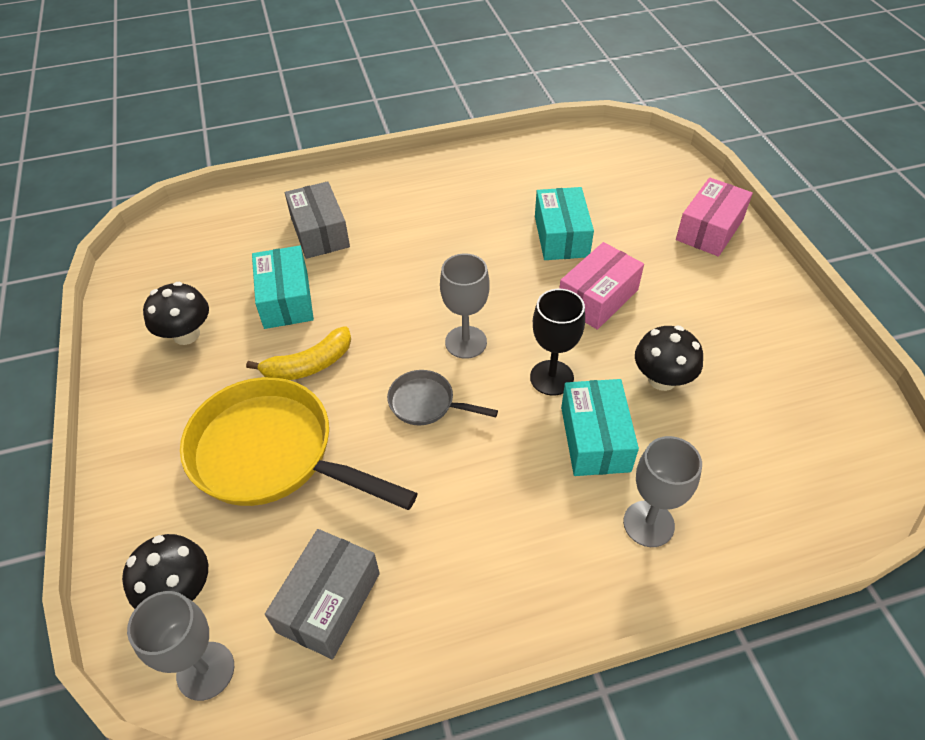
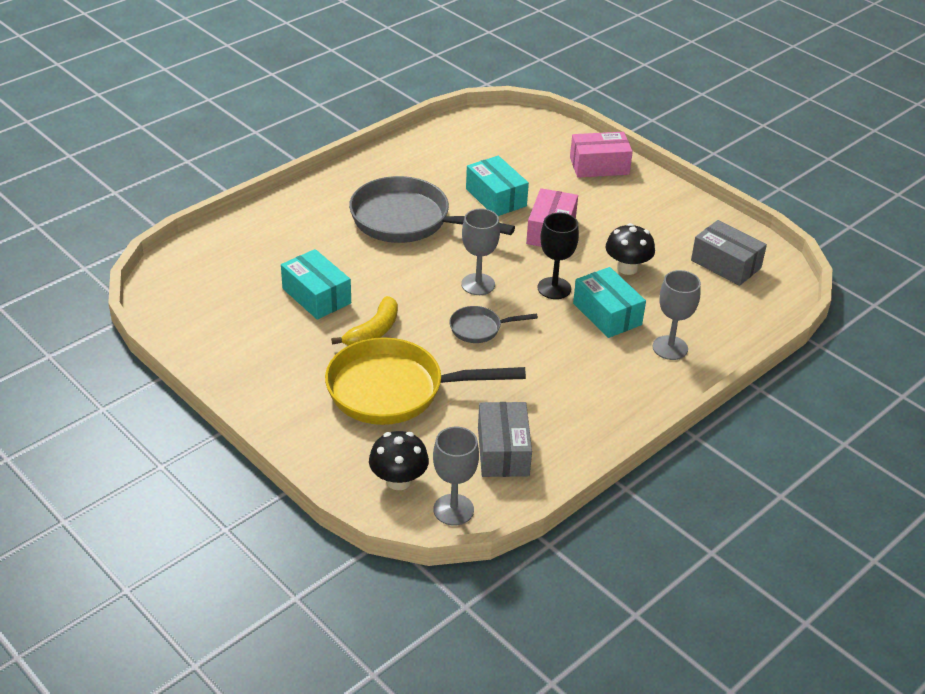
camera: 30 degrees left, 10 degrees down
black mushroom [143,282,209,345] -> none
grey box [285,181,350,259] -> grey box moved to [691,220,767,286]
pink box [676,177,753,257] -> pink box turned 75 degrees clockwise [570,132,633,178]
none -> grey pan [349,176,515,243]

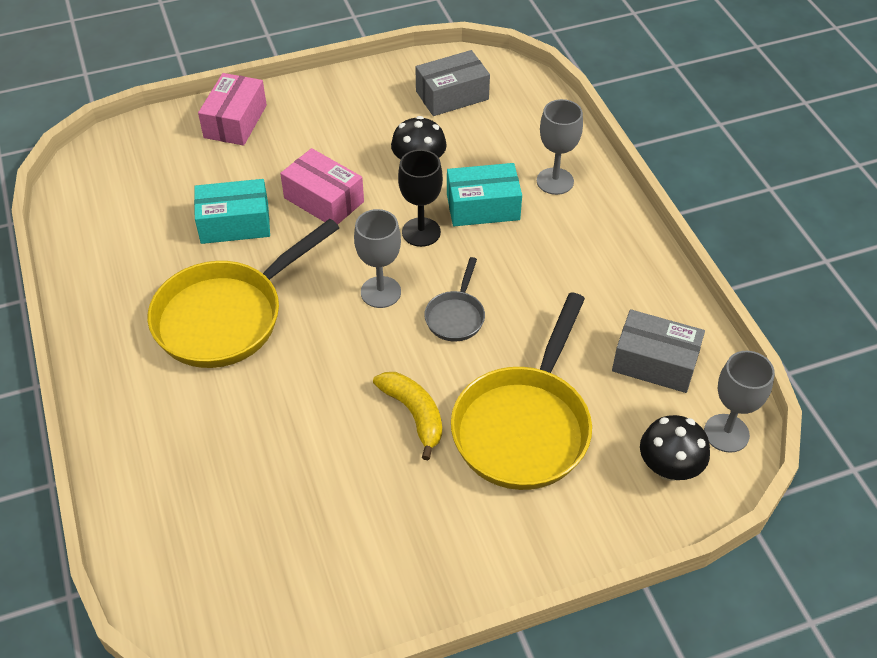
camera: 65 degrees left, 10 degrees up
turquoise box [281,249,351,320] -> none
grey pan [349,176,515,243] -> yellow pan [148,219,339,368]

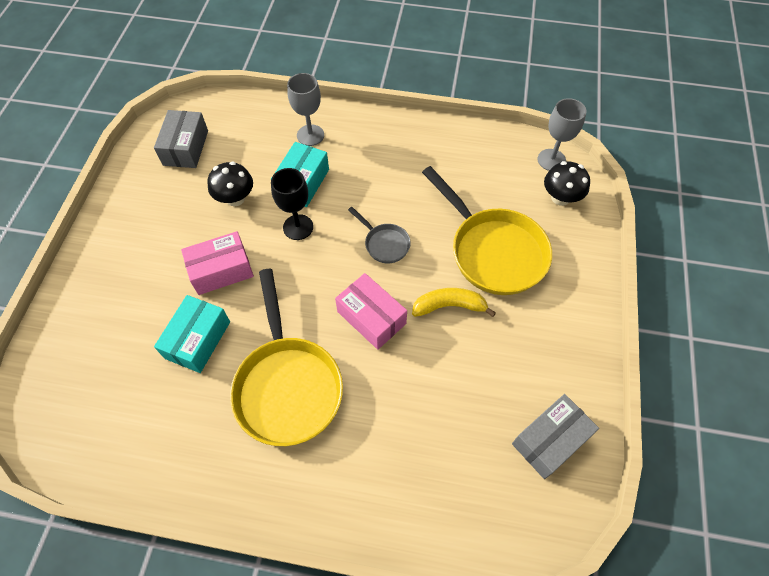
camera: 60 degrees left, 10 degrees up
pink box [198,73,267,146] -> pink box moved to [335,273,407,350]
grey goblet [354,209,401,308] -> none
grey box [612,309,705,393] -> grey box moved to [512,394,599,479]

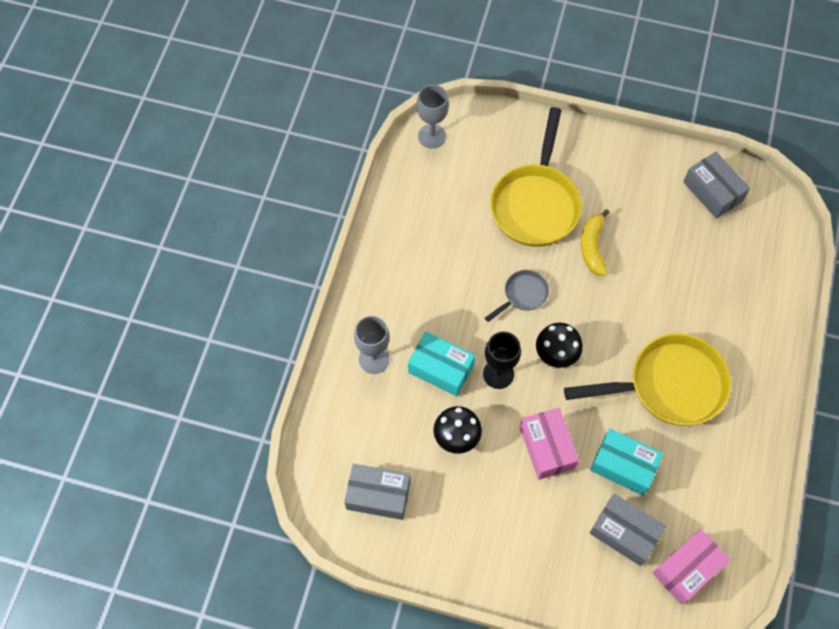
camera: 85 degrees left, 5 degrees up
pink box [335,273,407,350] -> pink box moved to [652,529,731,604]
yellow pan [422,166,552,295] -> yellow pan turned 135 degrees clockwise [490,107,582,247]
black mushroom [544,161,590,206] -> black mushroom moved to [536,323,583,368]
none -> grey box [590,494,666,566]

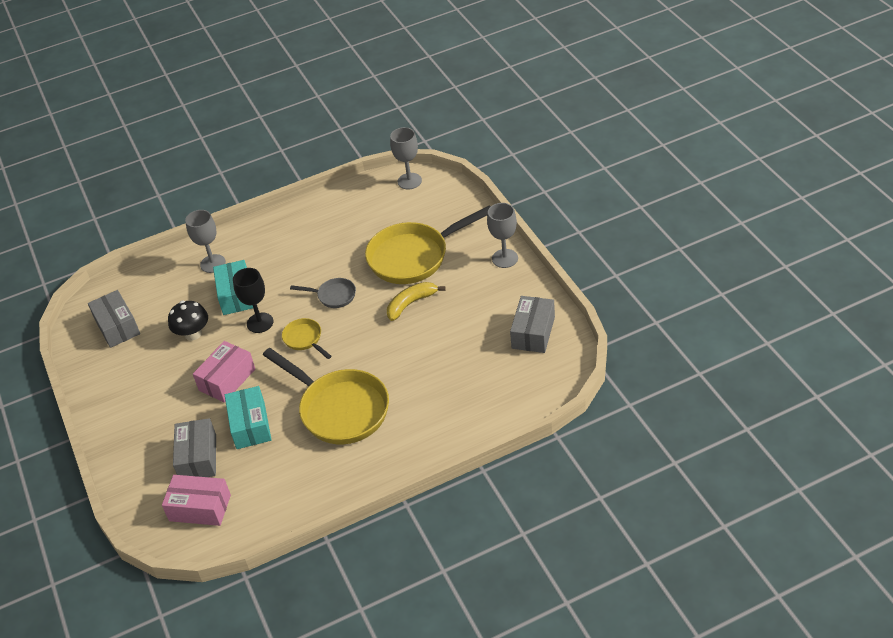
camera: 55 degrees right, 20 degrees down
black mushroom [536,323,583,368] -> yellow pan [282,318,332,359]
none -> grey goblet [487,203,518,268]

